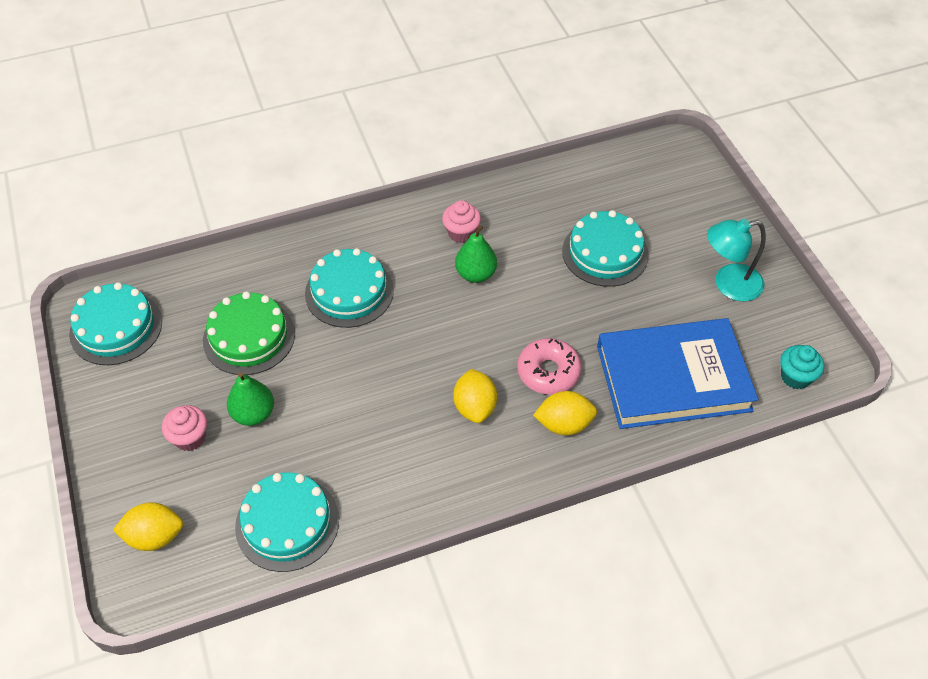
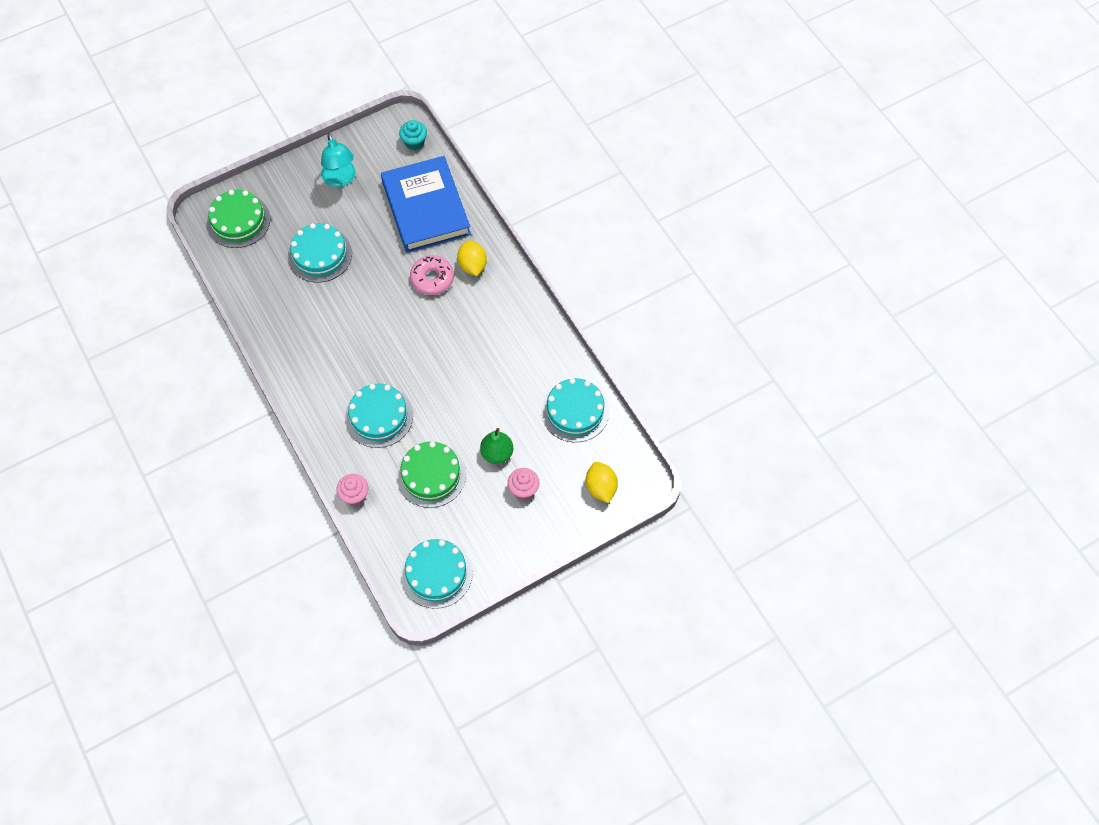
camera: 100 degrees left, 10 degrees up
pink cupcake [442,200,481,243] -> pink cupcake moved to [336,474,368,505]
yellow lemon [453,369,497,423] -> none
green pear [455,225,497,283] -> none
none -> green cake [207,190,270,248]

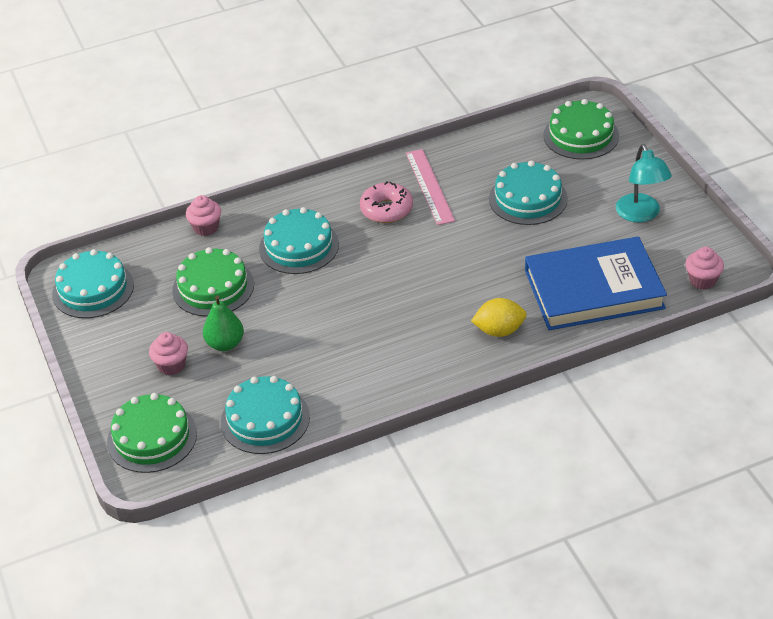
camera: 100 degrees right, 20 degrees down
turquoise lamp [321,133,356,187] -> turquoise lamp turned 90 degrees counterclockwise [616,144,672,222]
turquoise cupcake [399,120,427,150] -> pink cupcake [685,247,724,290]
pink donut [410,255,454,295] -> pink donut moved to [360,182,413,223]
yellow lemon [586,462,618,503] -> green cake [107,393,197,473]
none -> pink ruler [406,149,455,225]

